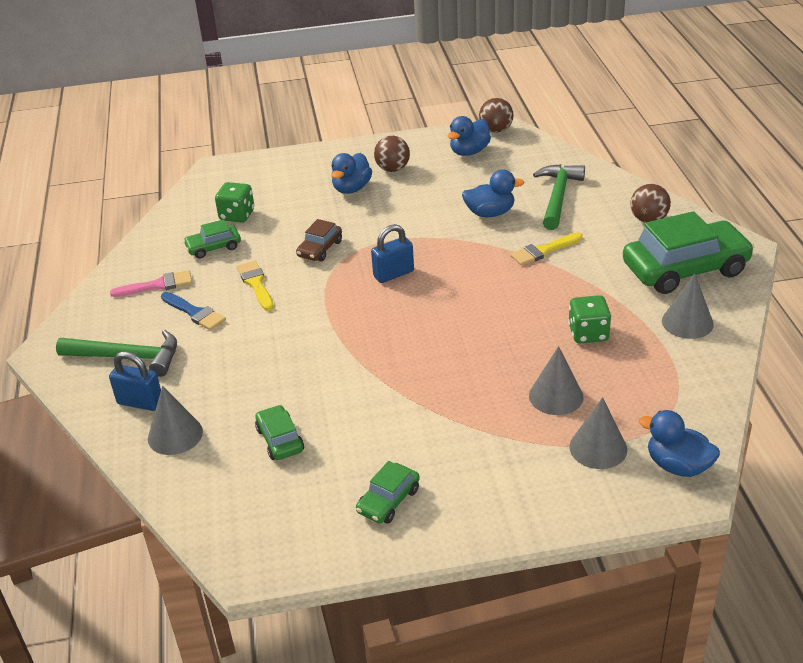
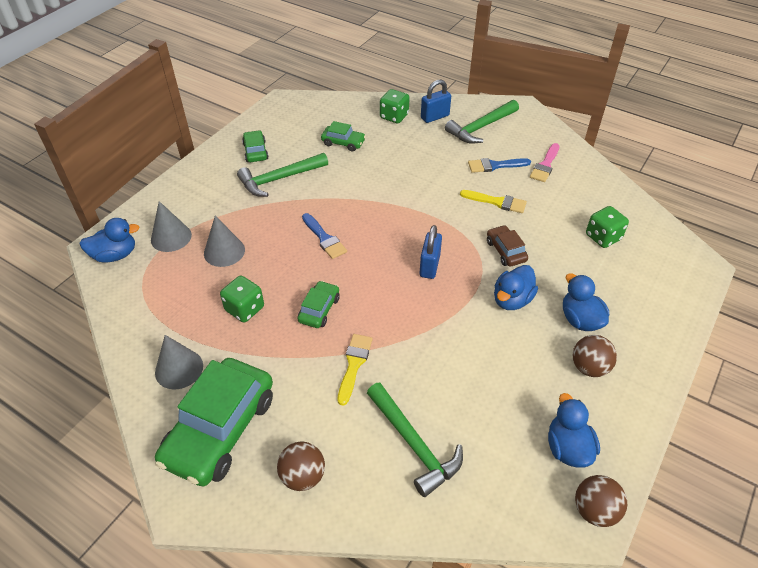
camera: 130 degrees right, 10 degrees up
grey cone [148,386,203,455] -> green dice [380,89,410,123]
green car [183,219,241,259] -> green car moved to [297,281,340,328]
blue duck [462,169,524,217] -> blue duck moved to [494,265,538,310]
none -> green hammer [237,153,328,197]
none -> blue brush [302,213,347,259]

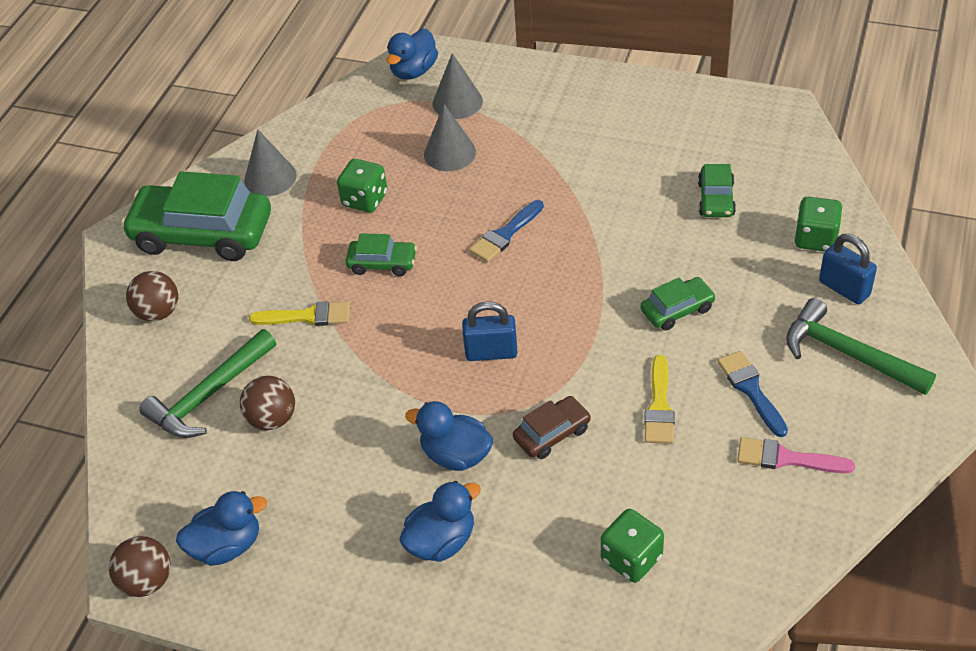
camera: 80 degrees right, 0 degrees up
blue duck [80,218,139,263] -> blue duck turned 60 degrees clockwise [386,29,438,80]
green hammer [237,153,328,197] -> none
green car [242,130,269,162] -> green car moved to [641,277,716,331]
brown ball [573,335,617,377] -> brown ball moved to [240,376,295,430]

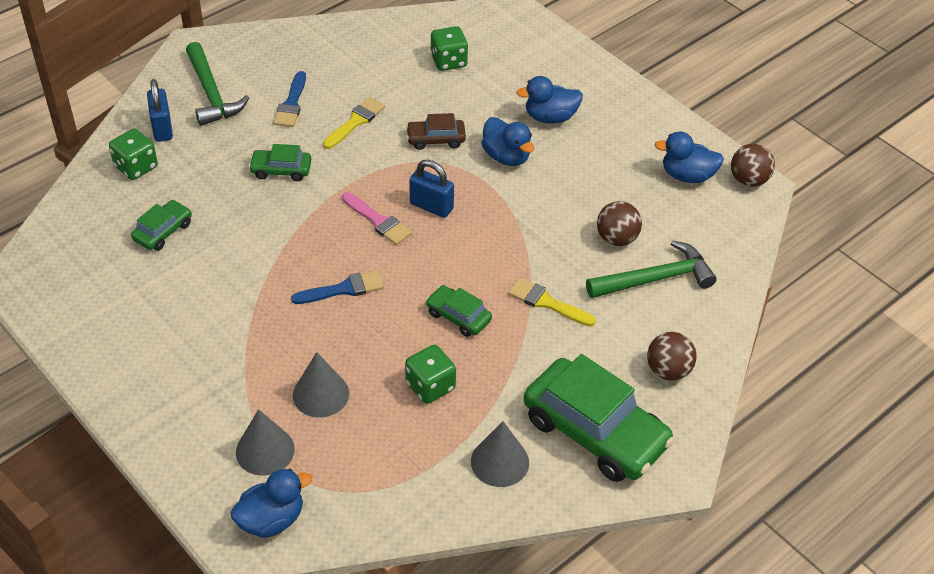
camera: 155 degrees left, 0 degrees up
pink brush [737,437,855,473] -> pink brush moved to [342,192,412,245]

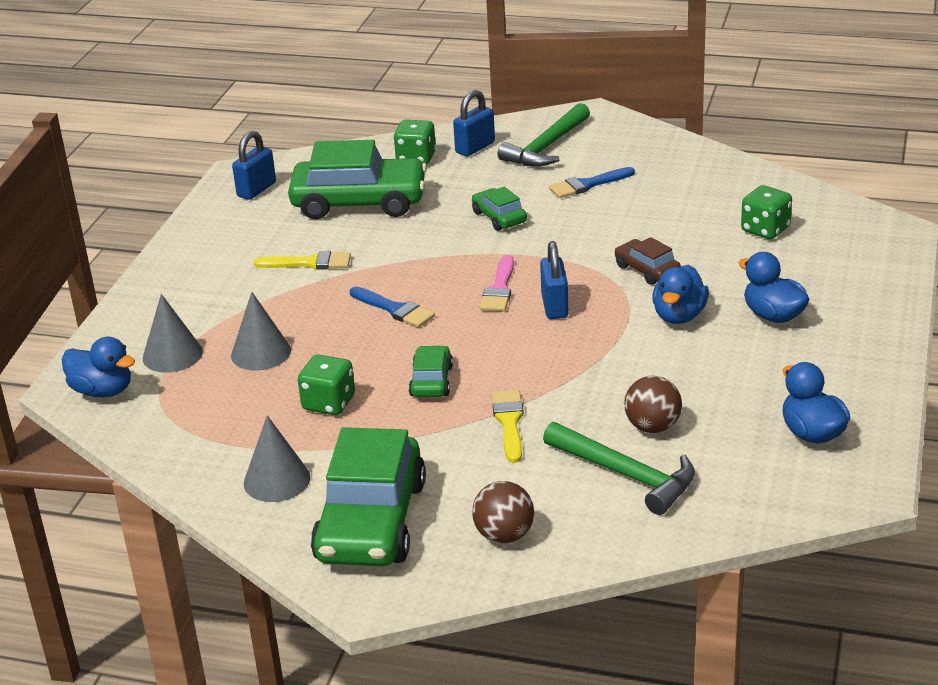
camera: 60 degrees right, 15 degrees down
green car [131,200,192,251] -> green car [288,140,427,219], size x2.10
yellow brush [323,97,385,149] -> yellow brush moved to [254,251,351,270]
brown ball [731,144,775,187] -> none
none -> blue padlock [232,131,276,200]

